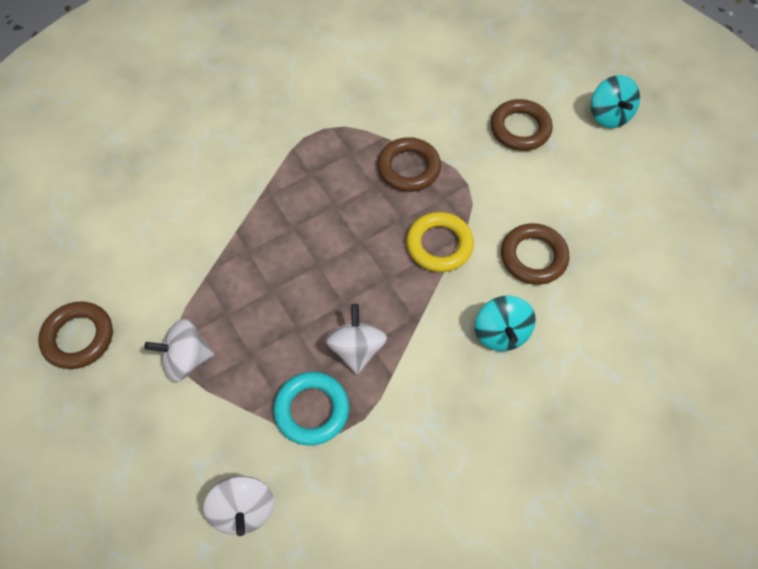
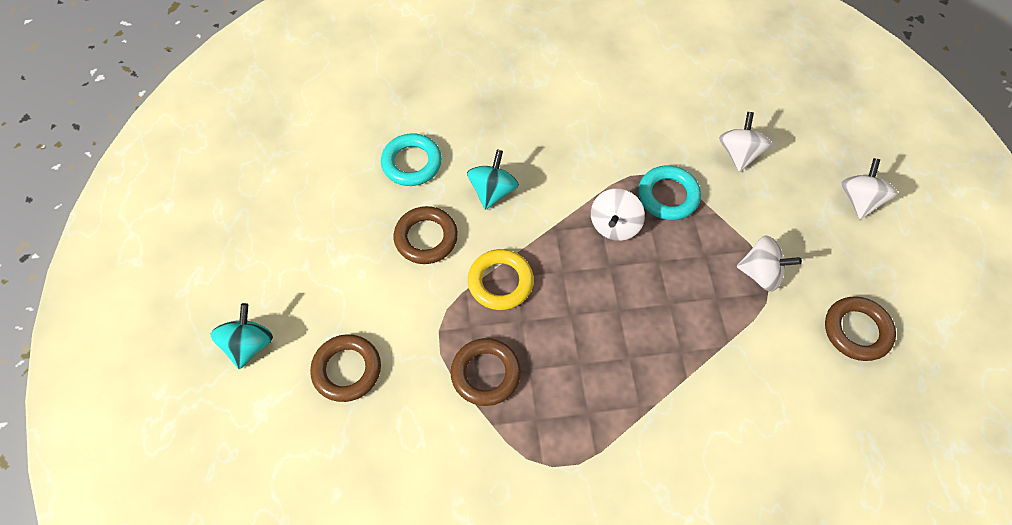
camera: 155 degrees left, 0 degrees up
none -> turquoise ring [381,133,442,186]
none -> white spinning top [840,158,898,219]

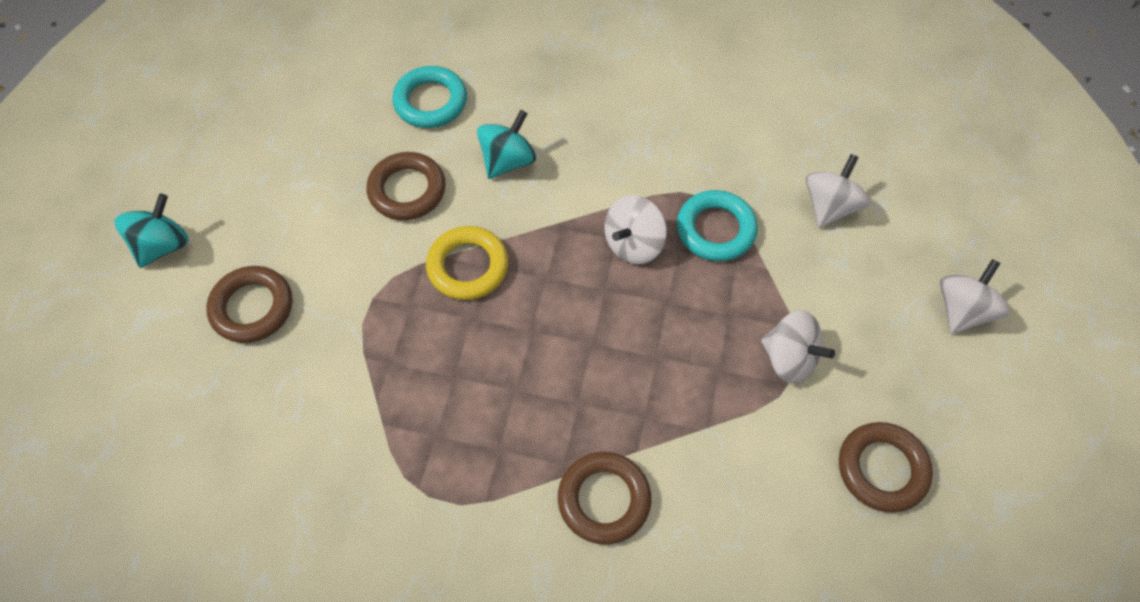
camera: 20 degrees right, 0 degrees up
brown ring [451,338,521,406] -> brown ring moved to [558,452,651,544]

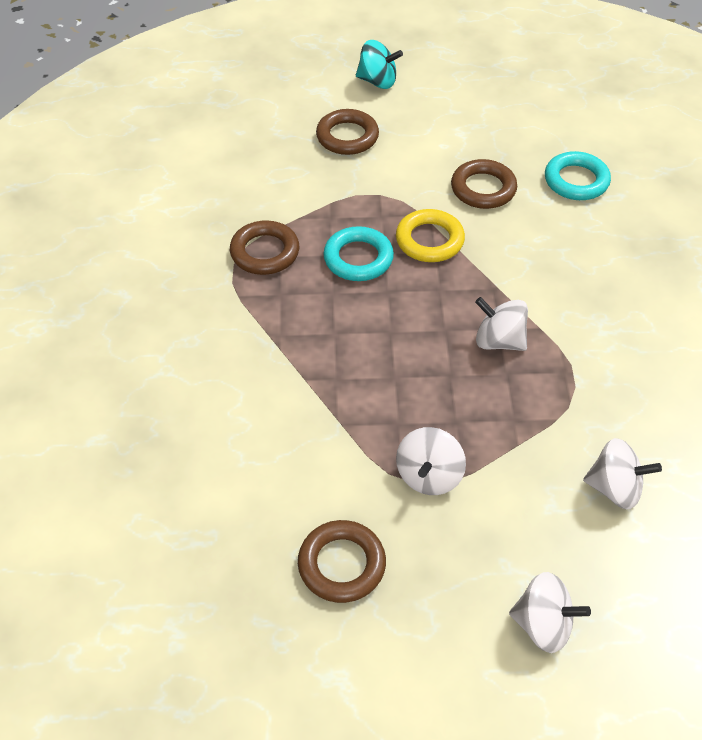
camera: 75 degrees right, 10 degrees down
turquoise spinning top [477,110,536,179] -> none
brown ring [558,452,651,544] -> brown ring moved to [230,220,299,275]
turquoise ring [677,190,758,261] -> turquoise ring moved to [323,226,394,281]

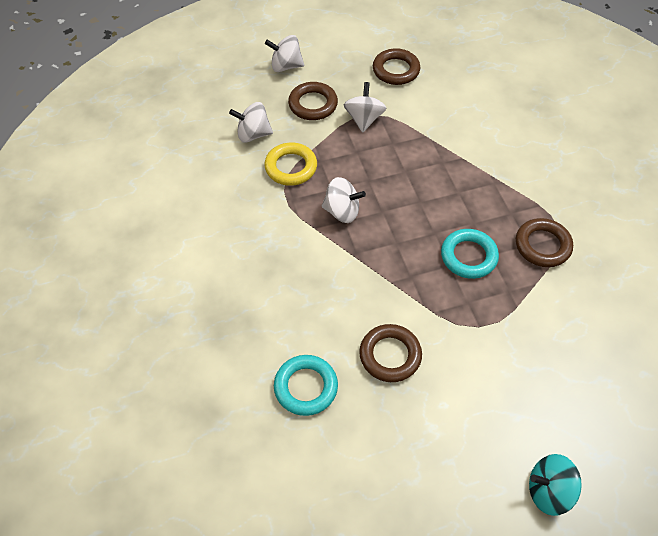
camera: 165 degrees right, 5 degrees up
brown ring [316,109,379,155] -> brown ring moved to [288,82,338,120]
yellow ring [396,209,465,262] -> yellow ring moved to [264,143,317,186]

